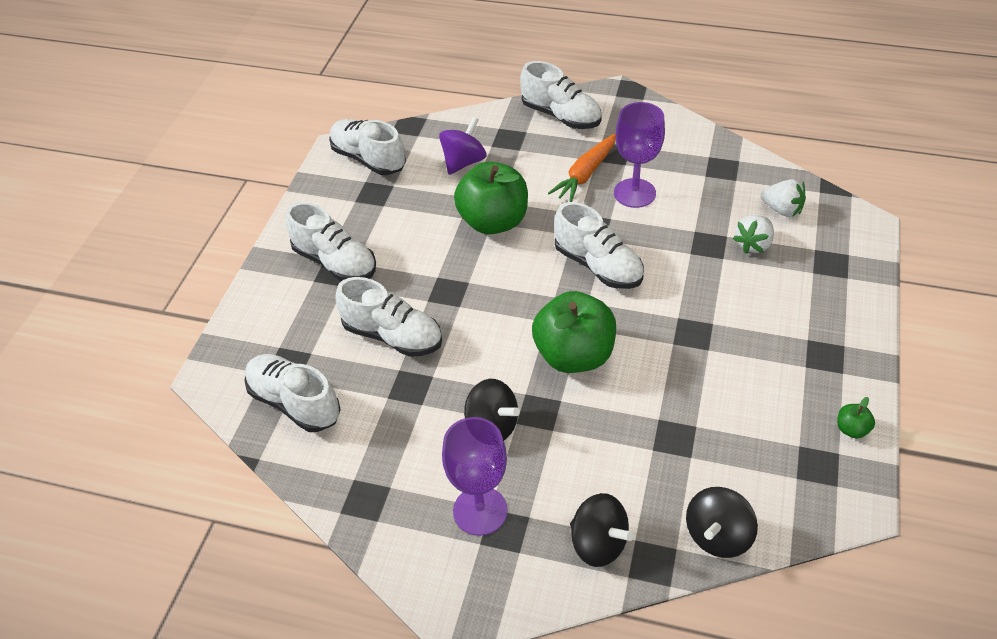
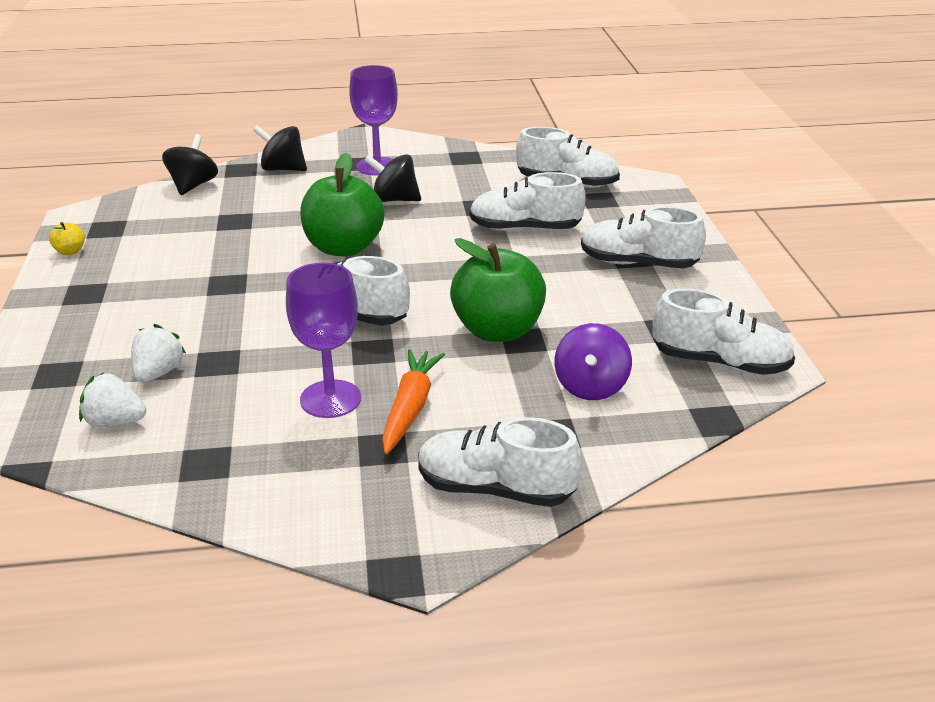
camera: 155 degrees right, 15 degrees down
green apple [837,397,875,439] -> yellow apple [49,222,85,255]

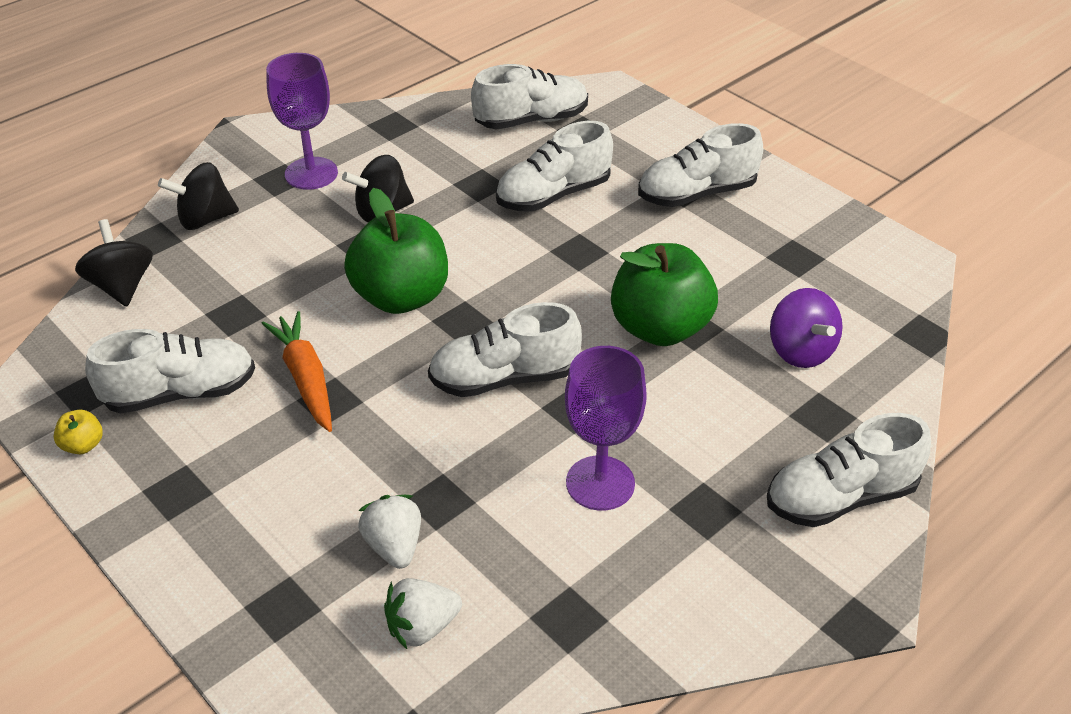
camera: 35 degrees left, 10 degrees up
orange carrot [382,349,445,454] -> orange carrot moved to [261,311,332,432]
white shoe [653,288,795,375] -> white shoe moved to [85,329,255,413]

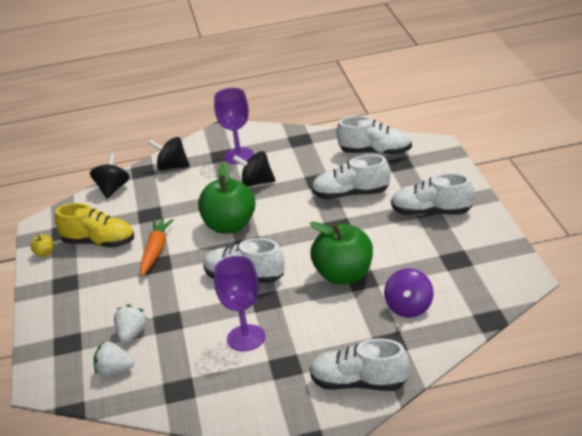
camera: 35 degrees right, 10 degrees down
white shoe [85,329,255,413] -> yellow shoe [55,203,134,248]

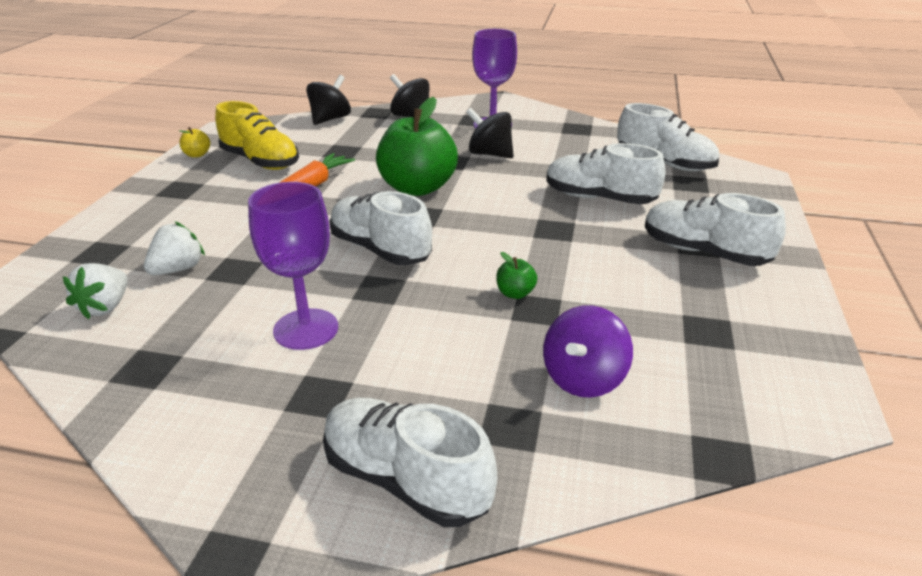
camera: 20 degrees right, 0 degrees up
white strawberry [94,342,134,376] -> white strawberry turned 105 degrees counterclockwise [63,263,128,319]
green apple [310,222,373,285] -> green apple [496,252,537,299], size x0.40

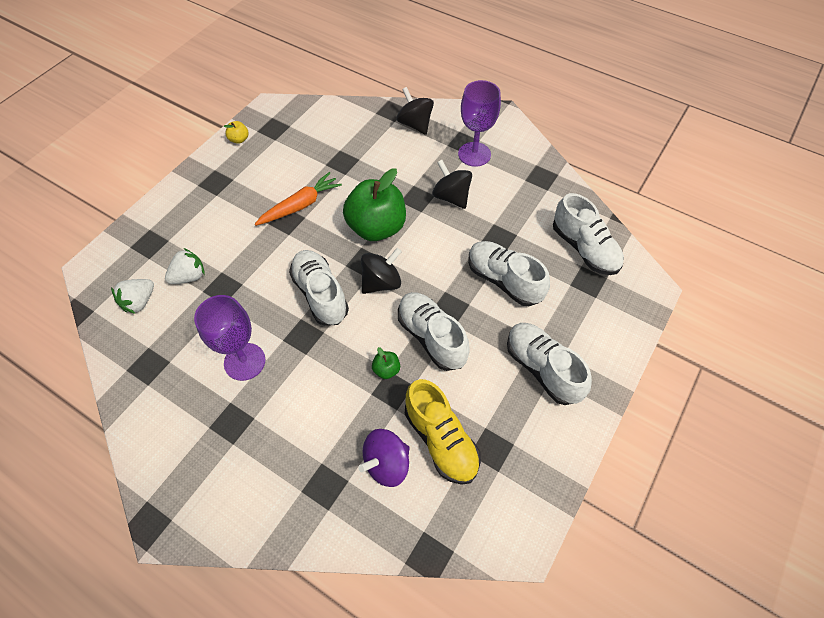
camera: 20 degrees right, 25 degrees up
yellow shoe [215,101,299,170] -> yellow shoe moved to [405,379,481,485]
black spinning top [306,75,351,125] -> black spinning top moved to [361,248,402,294]
white shoe [323,398,497,527] -> white shoe moved to [398,292,470,371]

